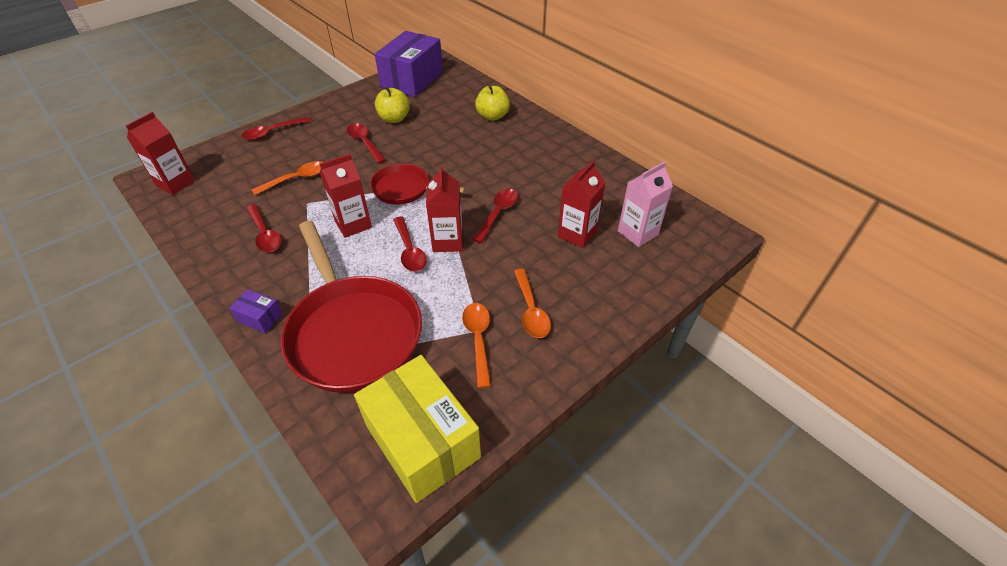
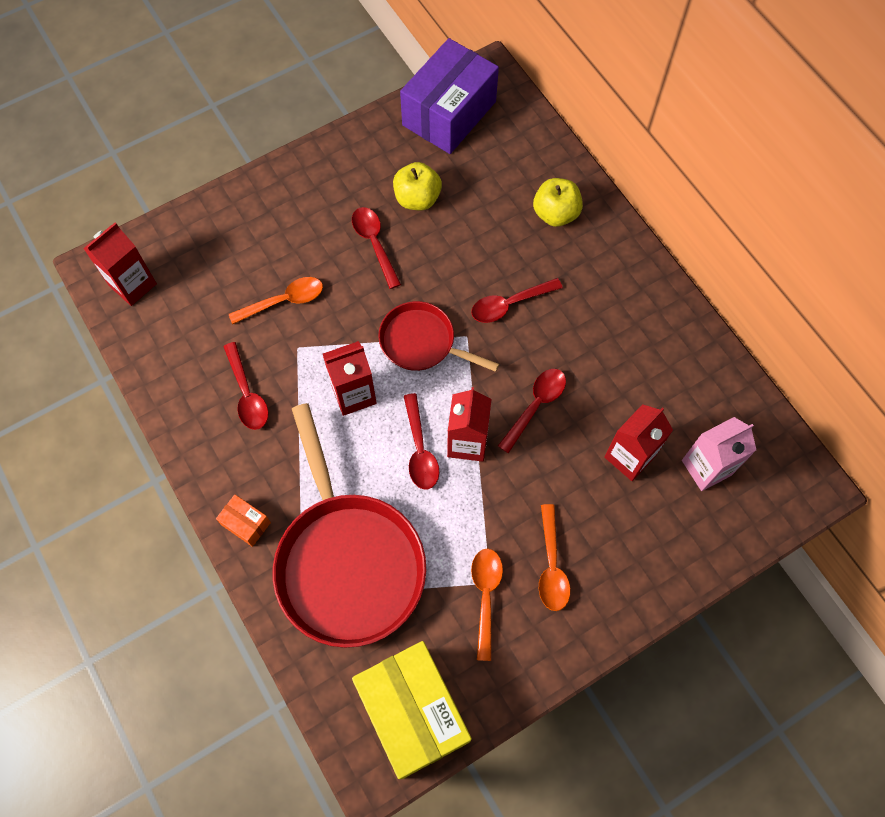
camera: 10 degrees right, 20 degrees up
purple box [229,289,283,334] -> orange box [216,494,271,547]
red spoon [241,116,311,140] -> red spoon moved to [471,278,563,323]

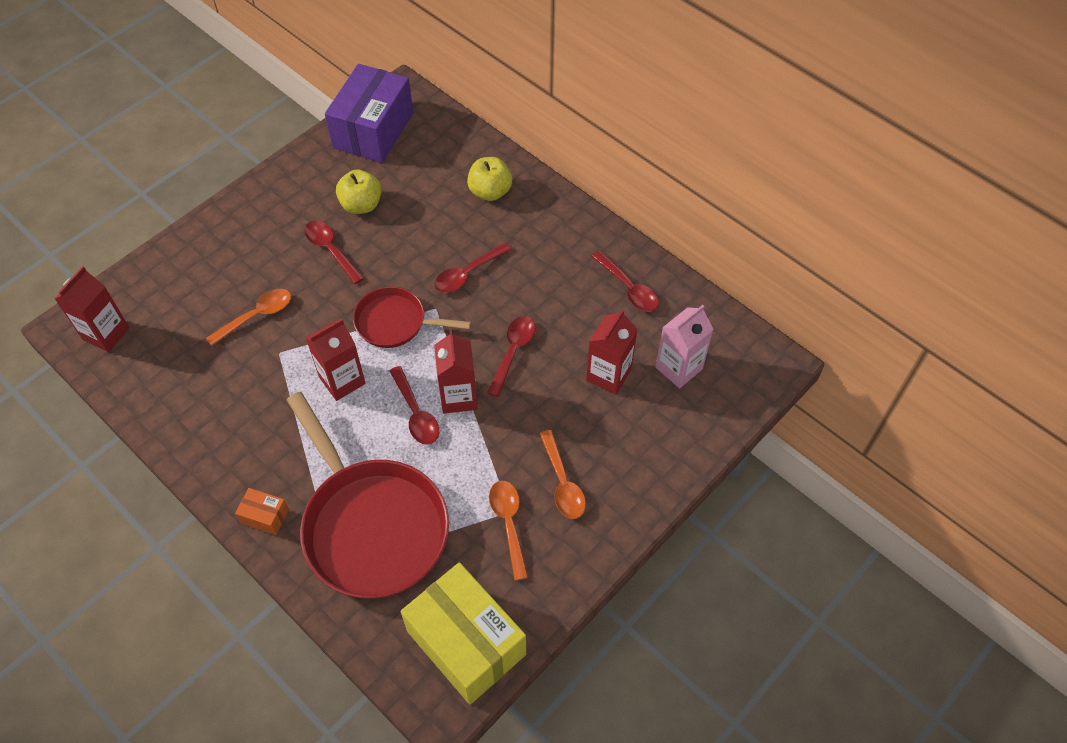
camera: 15 degrees left, 10 degrees down
red spoon [223,342,268,430] -> red spoon moved to [591,251,659,312]

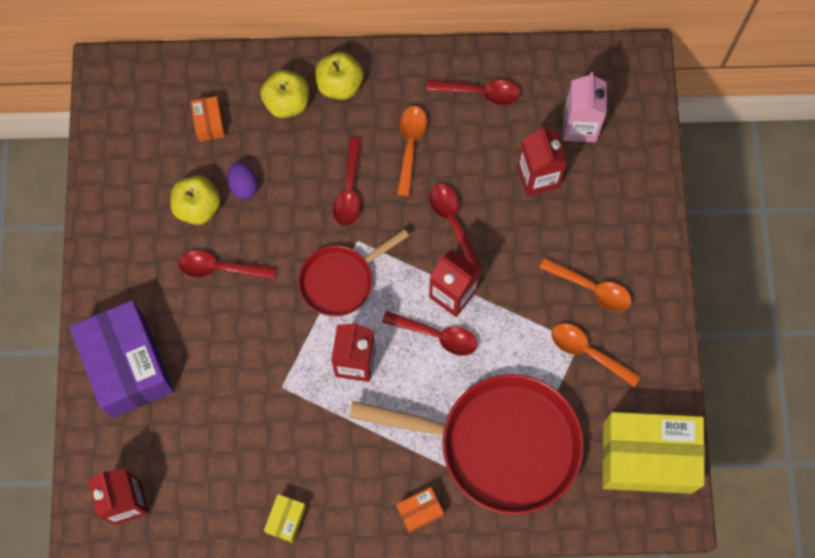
camera: 45 degrees left, 15 degrees up
orange spoon [206,289,291,346] -> orange spoon moved to [397,106,427,196]
purple box [325,64,413,163] -> purple box moved to [69,300,174,418]
none -> orange box [191,96,225,142]
none -> purple egg [227,162,258,199]
none -> yellow box [264,494,306,543]
none -> yellow apple [315,52,364,100]

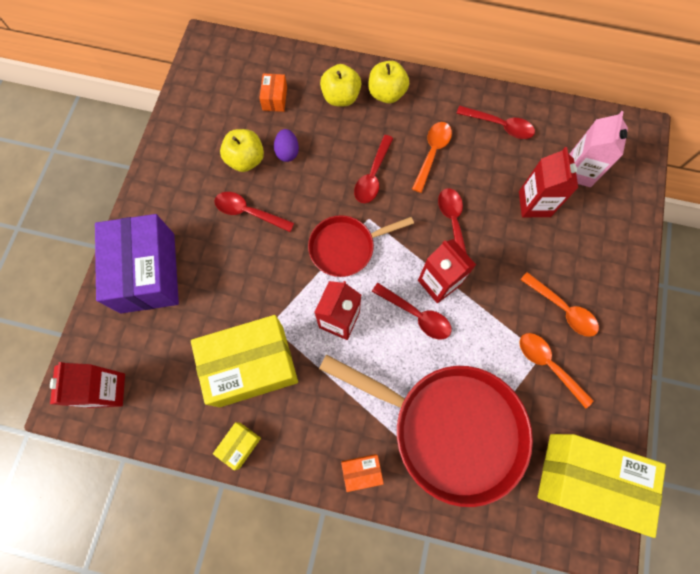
camera: 15 degrees right, 0 degrees up
none -> yellow box [191,315,298,407]

